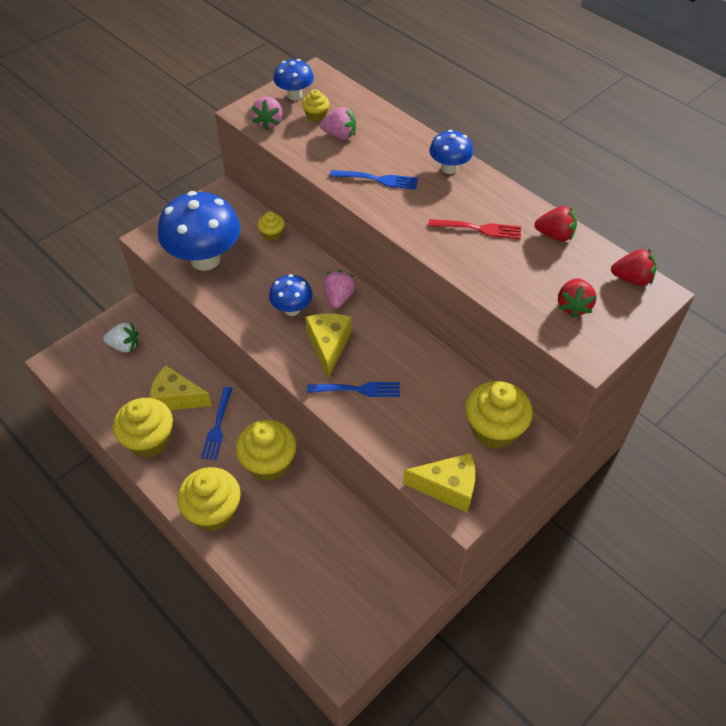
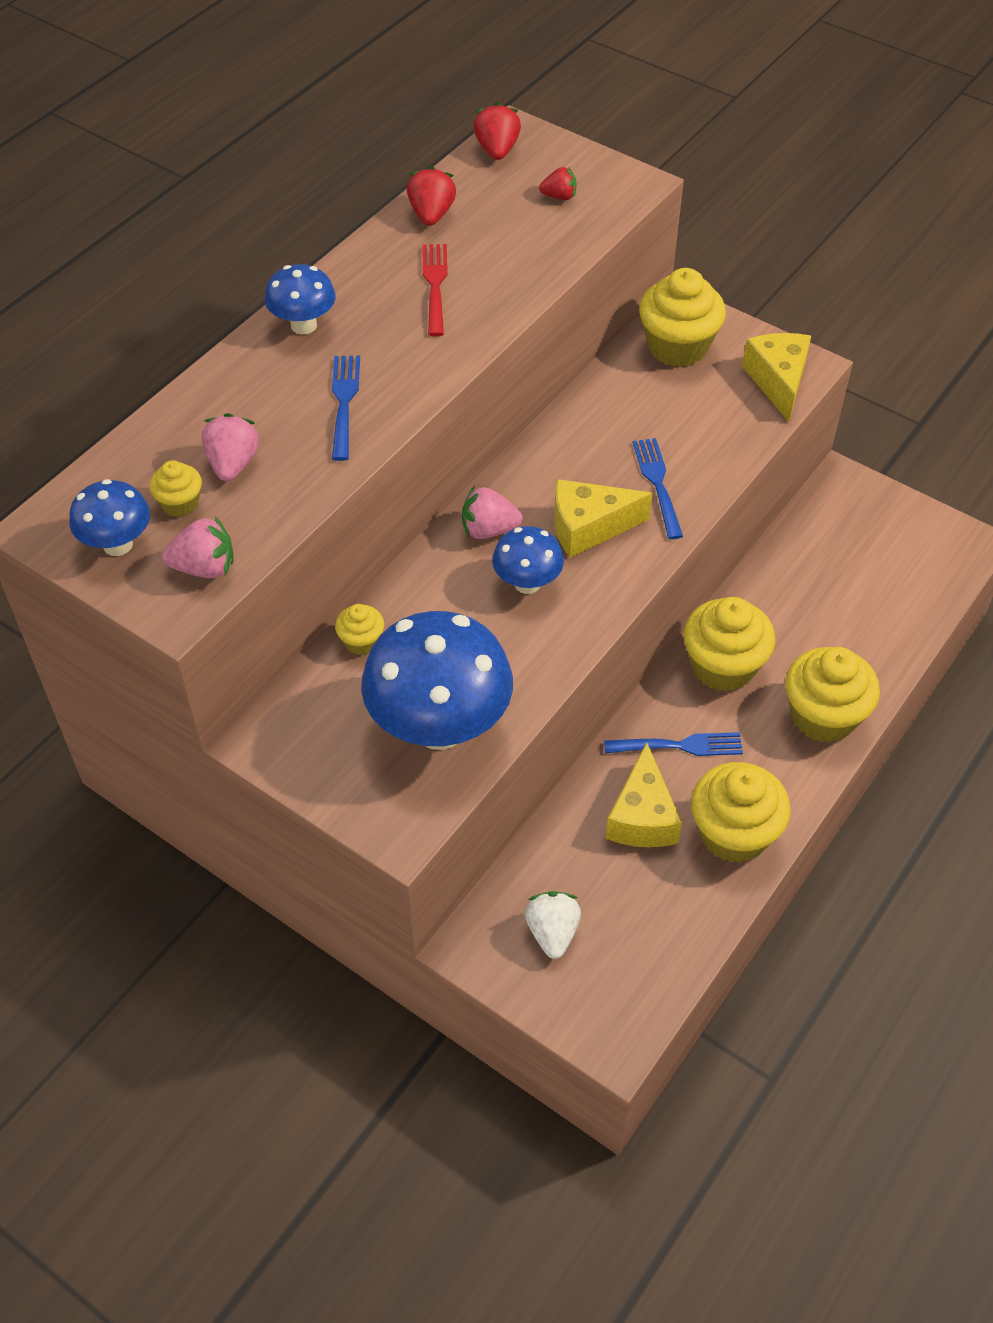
camera: 100 degrees left, 0 degrees up
red strawberry [558,278,597,318] -> red strawberry [539,167,577,200], size x0.66

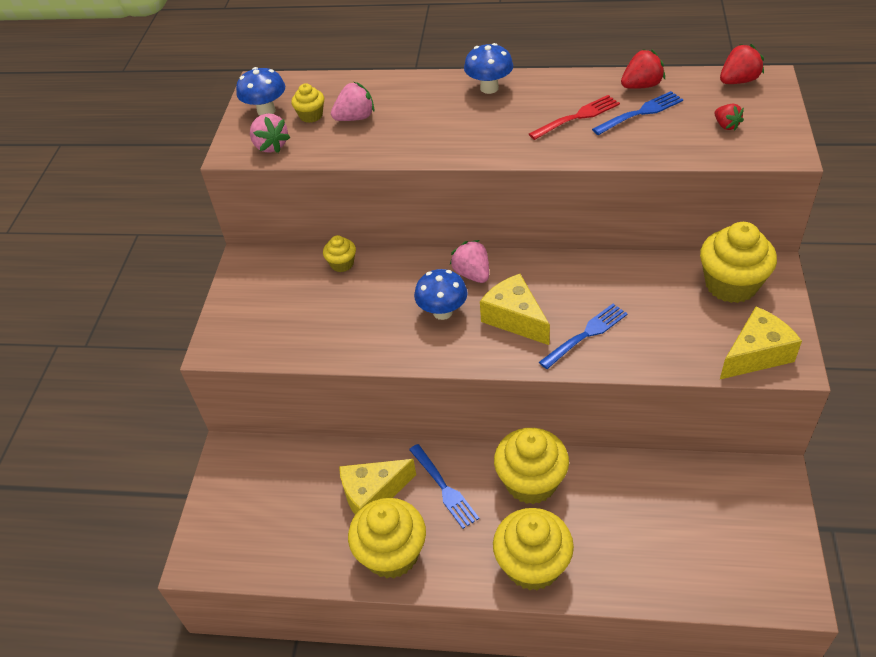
camera: 65 degrees right, 5 degrees down
blue fork [332,356,360,461] -> blue fork moved to [592,91,683,135]
blue mushroom [361,611,513,750] -> none
white strawberry [525,891,581,959] -> none

